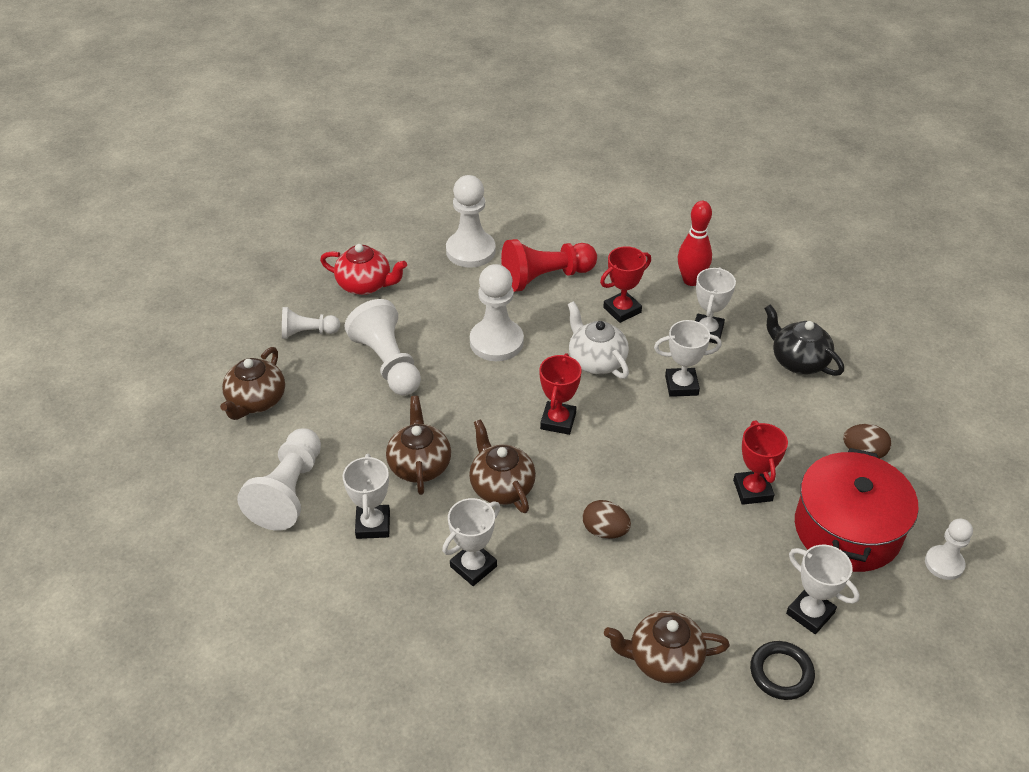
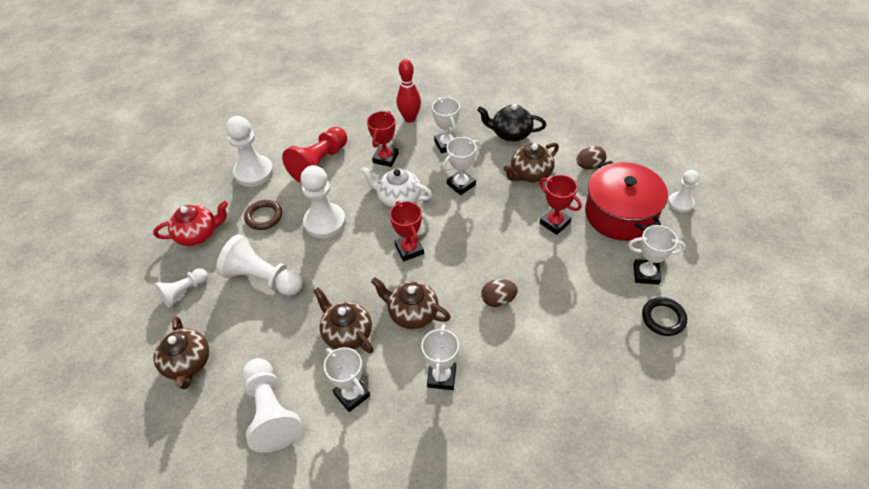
camera: 35 degrees left, 5 degrees up
brown teapot [604,611,730,684] -> brown teapot moved to [504,143,559,183]
none -> brown ring [244,200,282,230]

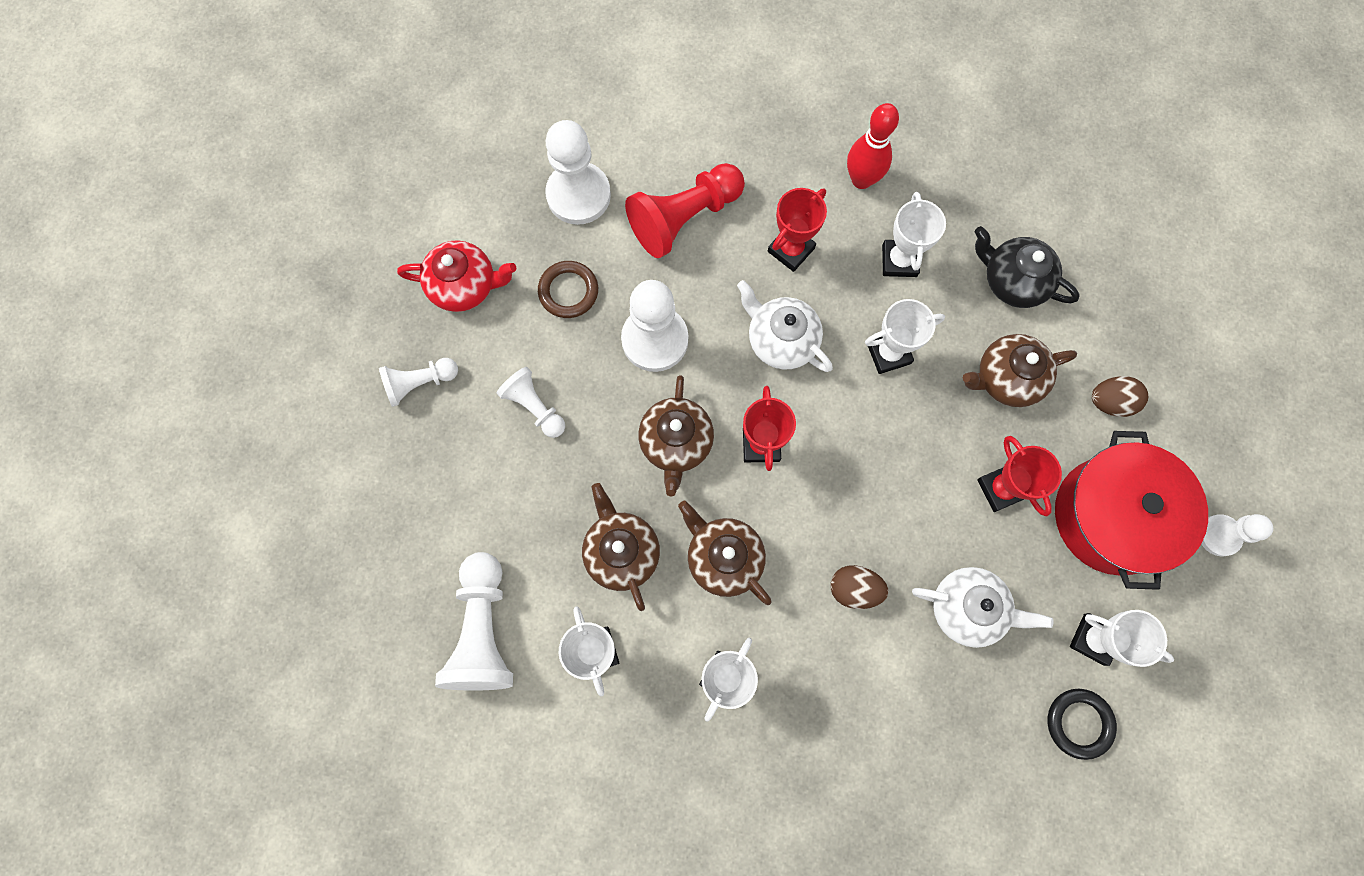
camera: 20 degrees right, 25 degrees up
brown teapot [153,316,209,389] -> brown teapot moved to [638,375,714,496]
white pawn [216,234,303,296] -> white pawn [497,367,565,438], size x0.59
none -> white teapot [912,567,1054,648]

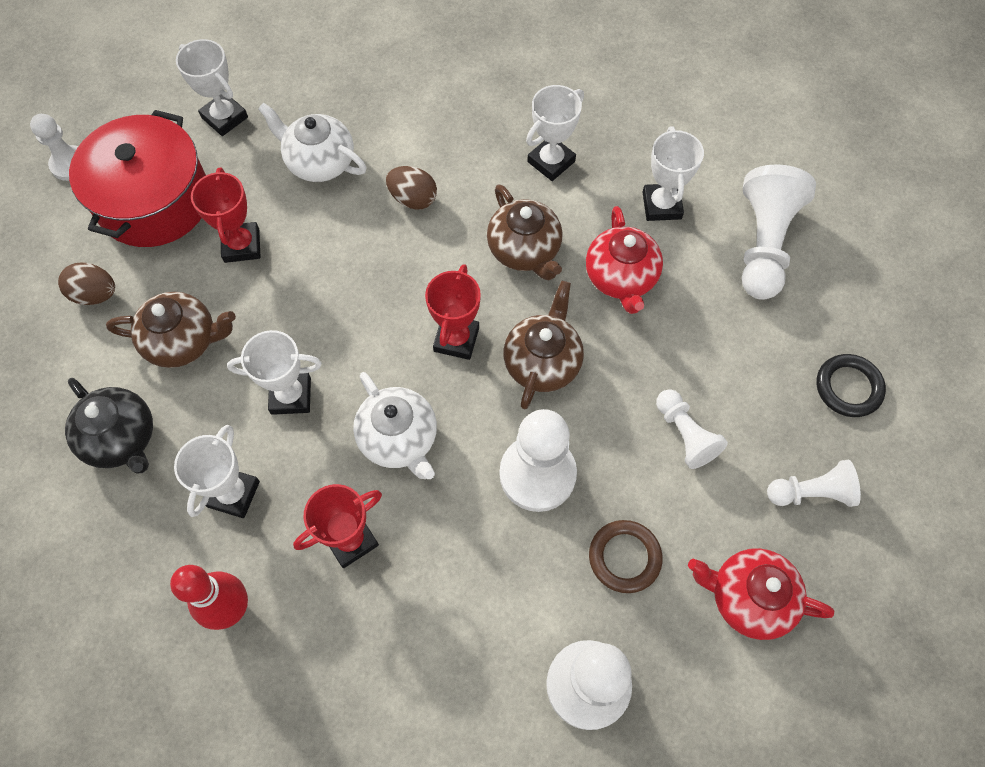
camera: 165 degrees left, 10 degrees down
brown teapot [582,483,660,611] -> red teapot [586,206,663,314]
red pawn [625,163,745,258] -> none
black ring [1047,689,1117,760] -> black ring moved to [816,354,886,417]

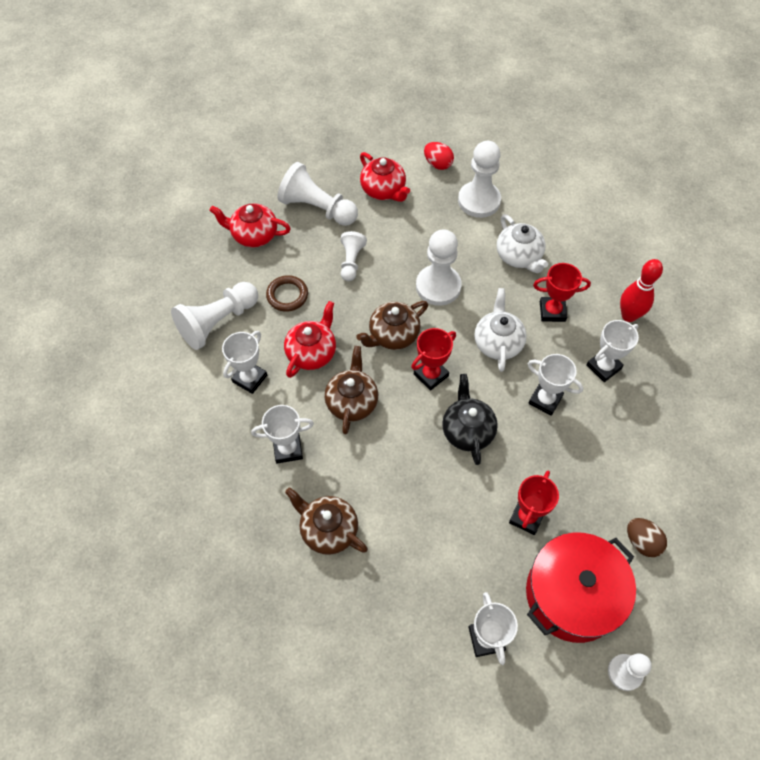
camera: 145 degrees left, 5 degrees down
black teapot [65,378,153,474] -> black teapot moved to [442,374,498,465]
brown teapot [106,292,236,368] -> brown teapot moved to [285,487,368,555]
white teapot [258,102,367,182] -> white teapot moved to [497,214,548,273]
brown egg [386,166,437,210] -> none
brown ring [589,520,663,593] -> brown ring moved to [266,275,308,312]
white pawn [767,460,861,507] -> white pawn [277,162,358,226], size x1.70
black ring [816,354,886,417] -> red teapot [210,204,291,247]
none -> red egg [424,142,454,170]

